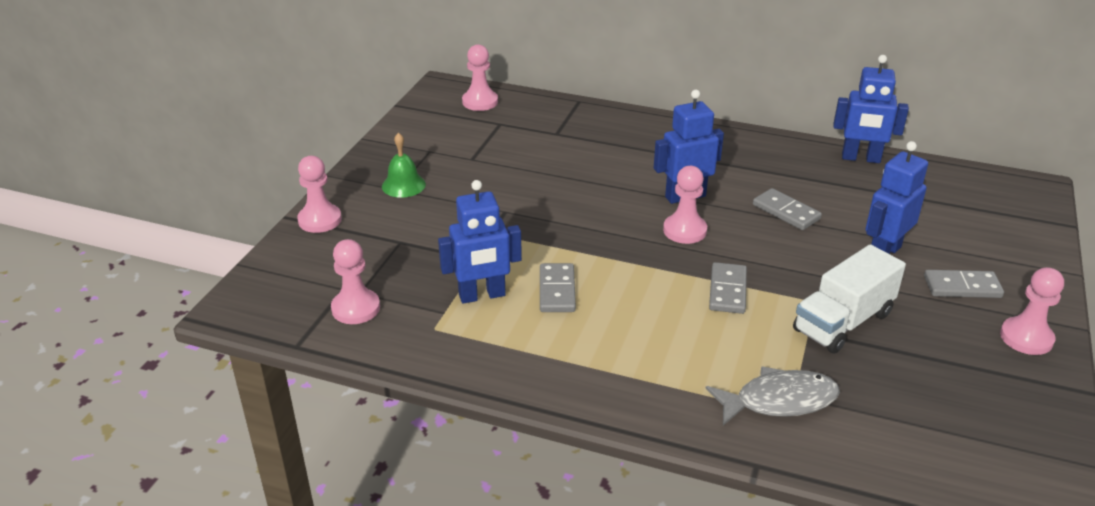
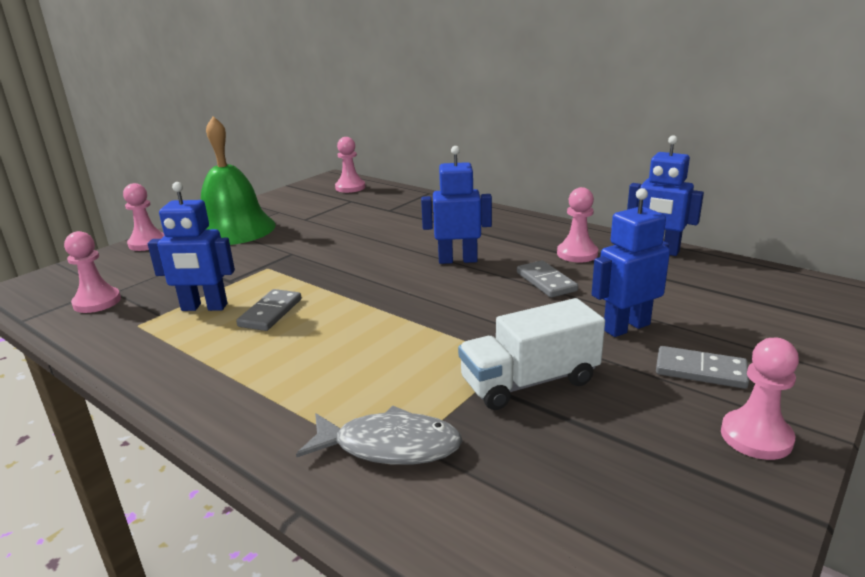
camera: 20 degrees right, 10 degrees down
green bell [382,133,426,198] -> green bell [201,116,276,245], size x2.17
pink pawn [663,166,707,244] -> pink pawn moved to [557,187,598,262]
grey domino [709,262,747,314] -> none

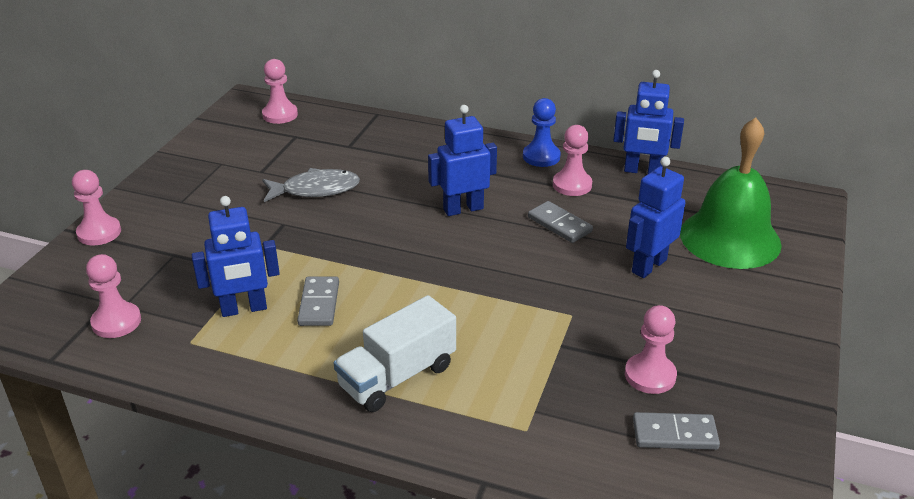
camera: 20 degrees left, 10 degrees up
green bell [201,116,276,245] -> green bell moved to [680,117,782,269]
grey fish [296,406,463,465] -> grey fish moved to [262,168,360,202]
white truck [458,298,605,410] -> white truck moved to [334,295,456,412]
grey domino [656,346,749,389] -> grey domino moved to [633,412,720,450]
pink pawn [721,338,799,460] -> pink pawn moved to [625,305,677,394]
none -> blue pawn [523,98,561,167]

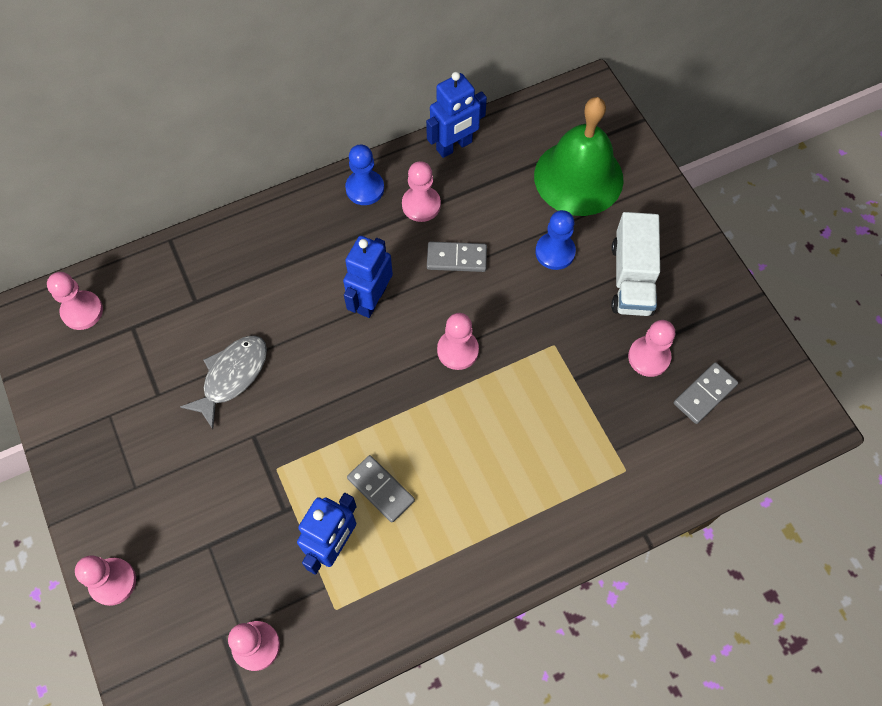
camera: 45 degrees left, 30 degrees up
white truck [334,295,456,412] -> white truck moved to [611,212,660,316]
blue robot [626,157,686,278] -> blue pawn [535,210,576,270]
none -> pink pawn [437,313,479,370]

